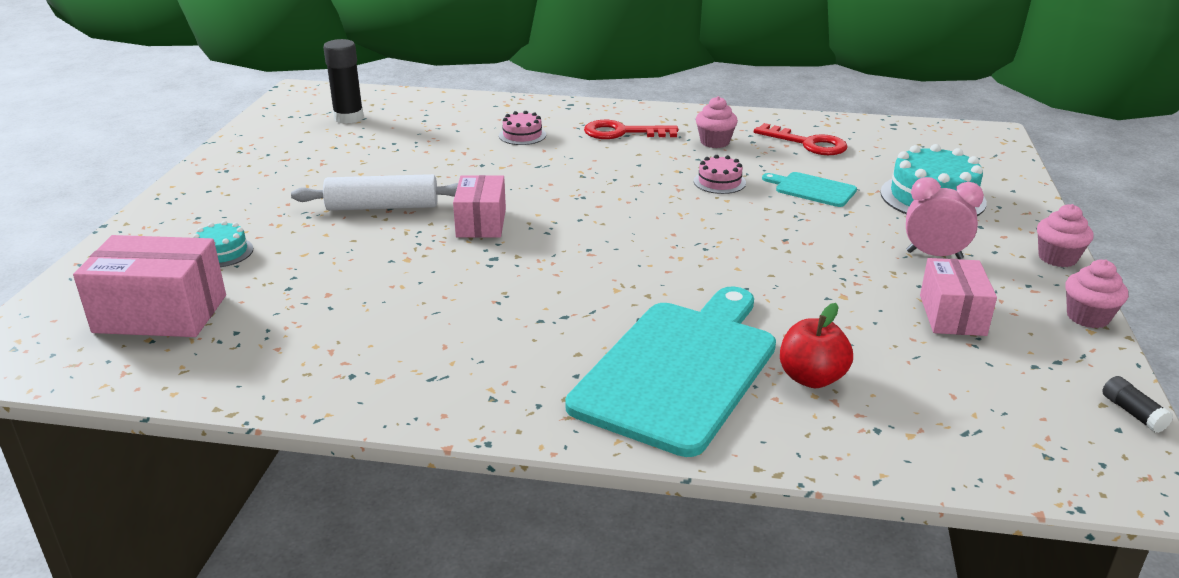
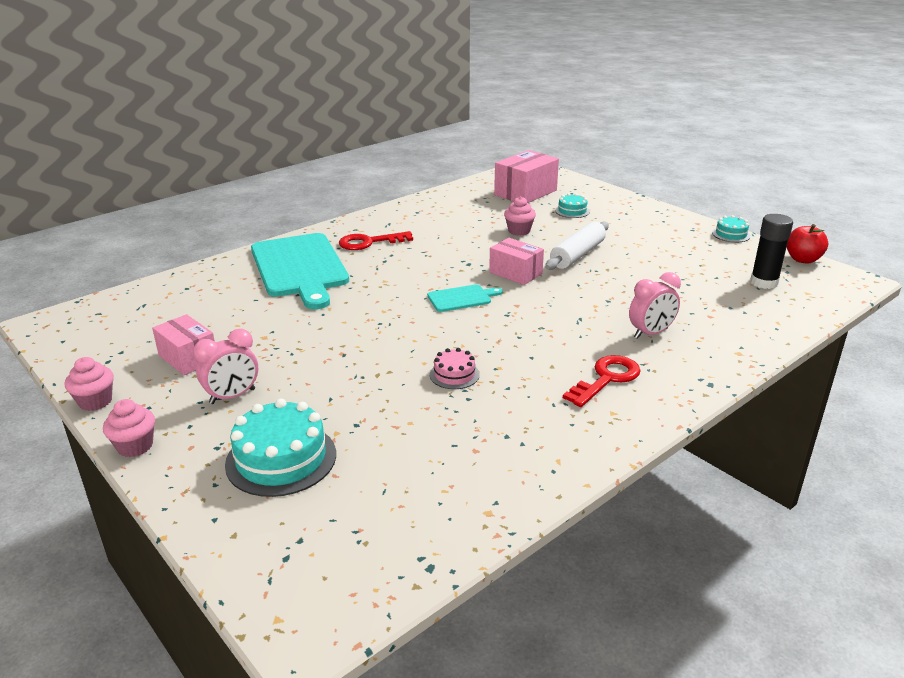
camera: 130 degrees right, 0 degrees up
pink cake [499,111,546,145] -> pink clock [629,272,681,339]
pink cupcake [696,96,738,148] -> pink cupcake moved to [504,196,536,235]
red key [754,123,848,155] -> red key moved to [339,231,413,250]
turquoise cutting board [762,172,857,207] -> turquoise cutting board moved to [427,284,503,312]
red apple [780,303,853,388] -> red apple moved to [787,224,828,264]
black glue stick [1102,376,1173,433] -> none
none -> turquoise cake [712,215,751,242]

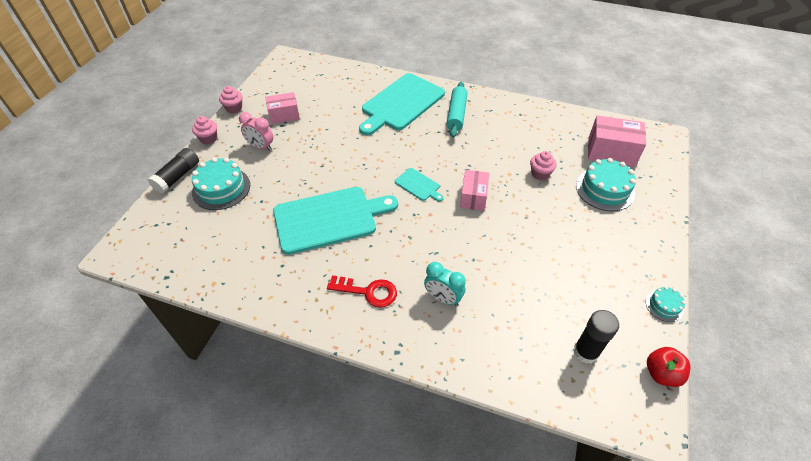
camera: 60 degrees right, 20 degrees up
pink box [152,314,215,375] -> pink box turned 60 degrees clockwise [266,92,300,124]
red key [339,231,413,250] -> turquoise rolling pin [447,82,468,138]
pink cake [430,348,480,389] -> turquoise cutting board [273,187,398,255]
white rolling pin [545,221,609,270] -> none
turquoise cake [555,193,590,218] -> turquoise cake [576,158,636,211], size x1.89
pink clock [629,272,681,339] -> turquoise clock [424,262,466,306]
none -> black glue stick [148,148,199,193]

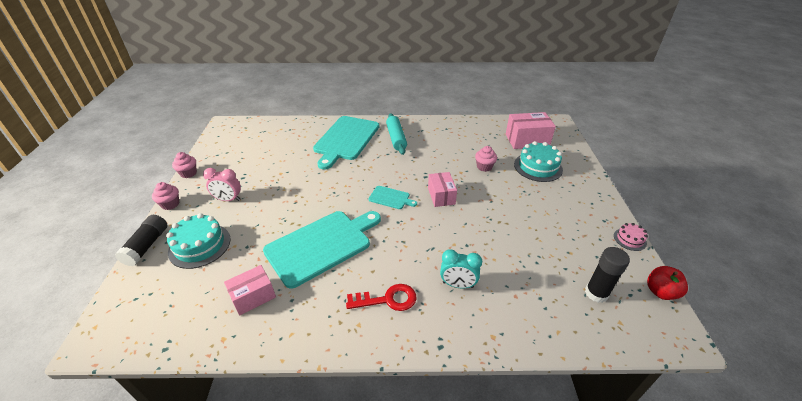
camera: 20 degrees left, 10 degrees down
pink box [266,92,300,124] -> pink box moved to [224,265,276,315]
turquoise cake [646,286,685,322] -> pink cake [614,223,648,251]

